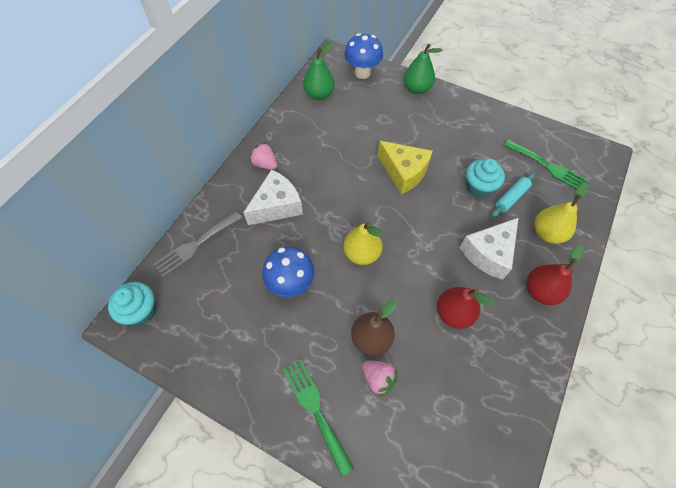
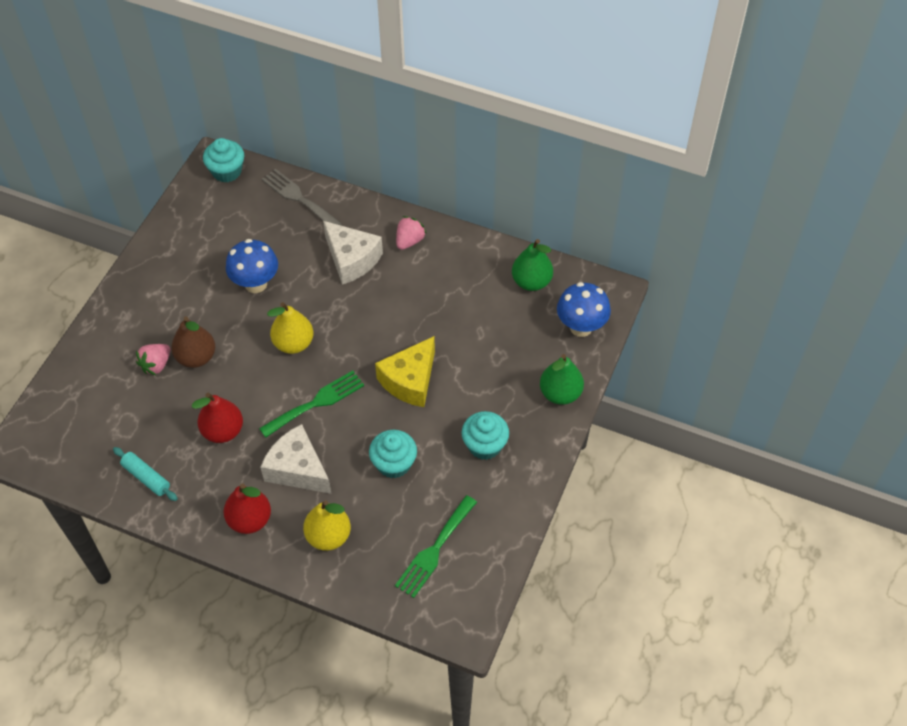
camera: 85 degrees right, 5 degrees down
green fork [283,359,354,477] -> green fork moved to [259,371,364,438]
turquoise rolling pin [492,173,535,217] -> turquoise rolling pin moved to [113,447,178,501]
none -> turquoise cupcake [461,411,509,460]

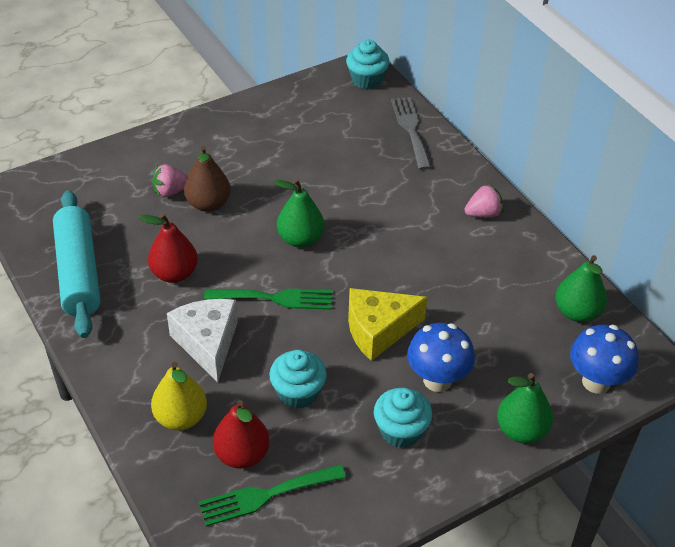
camera: 35 degrees right, 10 degrees down
turquoise rolling pin [113,447,178,501] -> turquoise rolling pin [53,190,101,338], size x2.04
red pear [224,484,271,534] -> red pear moved to [213,400,270,469]
blue mushroom [226,239,278,293] -> blue mushroom moved to [407,323,475,392]
yellow pear [267,302,314,354] -> green pear [274,179,324,248]
white cheese [323,221,383,285] -> none

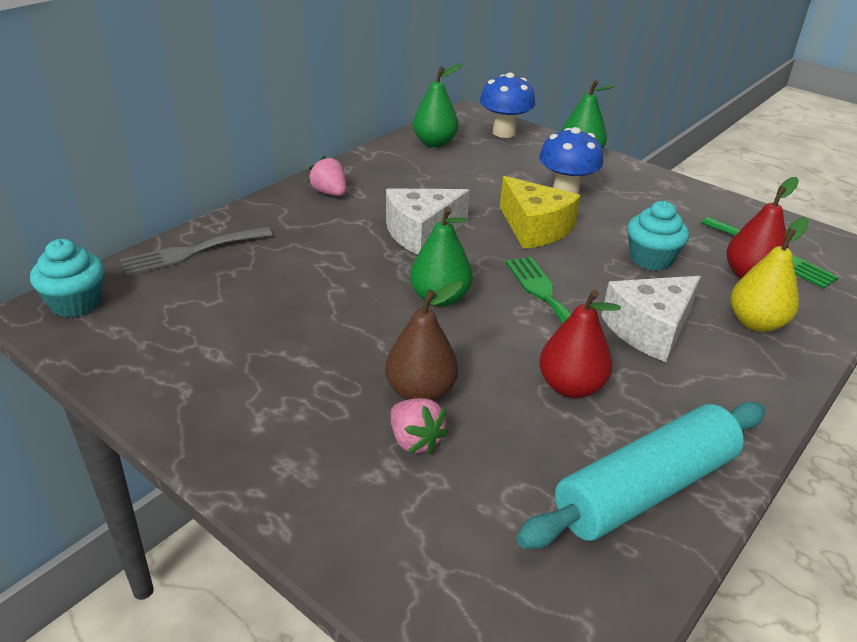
camera: 110 degrees left, 10 degrees down
turquoise cupcake [374,388,432,448] -> none
none -> white cheese [386,188,470,255]

